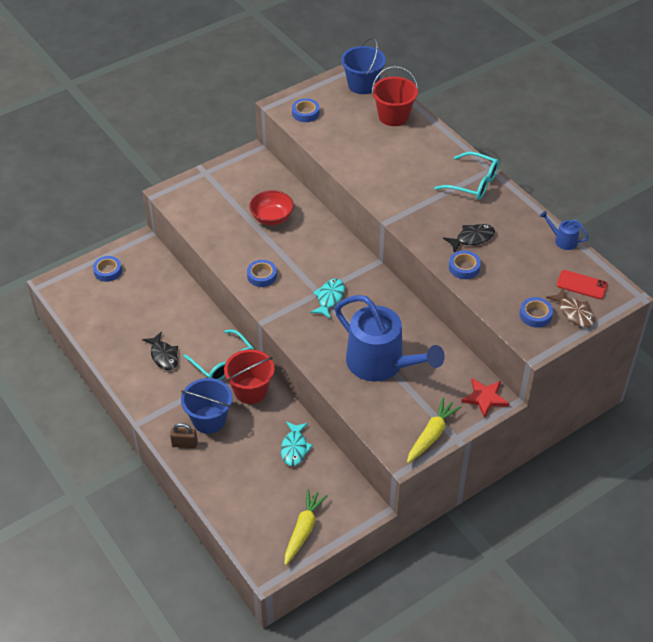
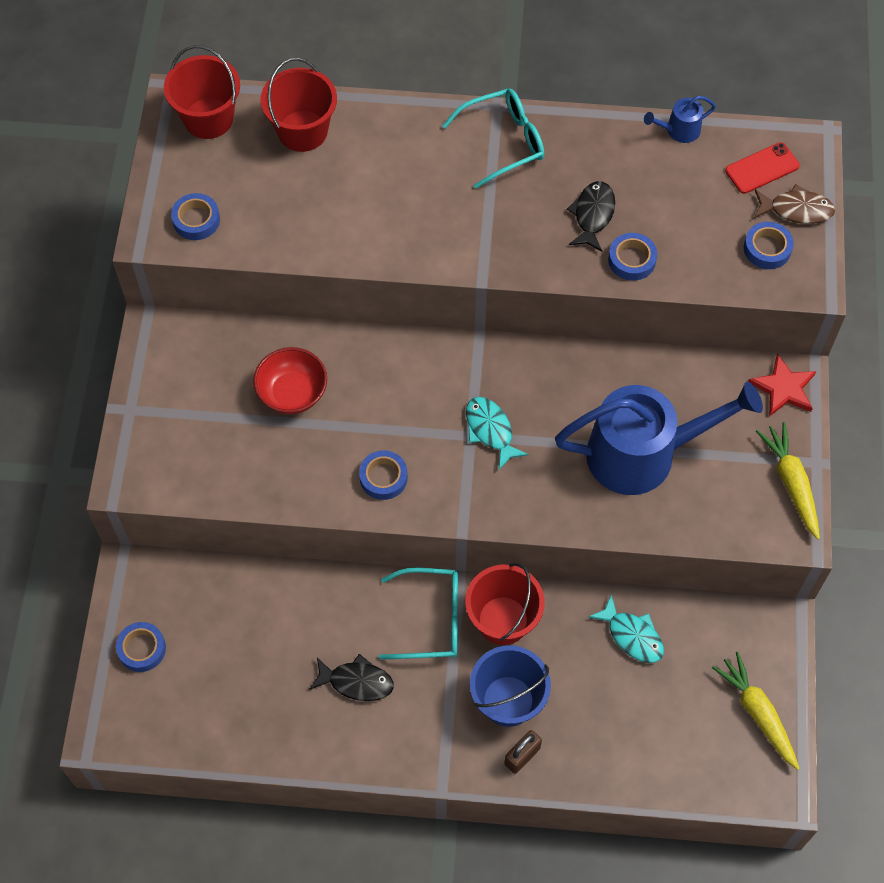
camera: 50 degrees left, 15 degrees up
blue bucket [341,38,386,94] -> red bucket [164,45,240,139]

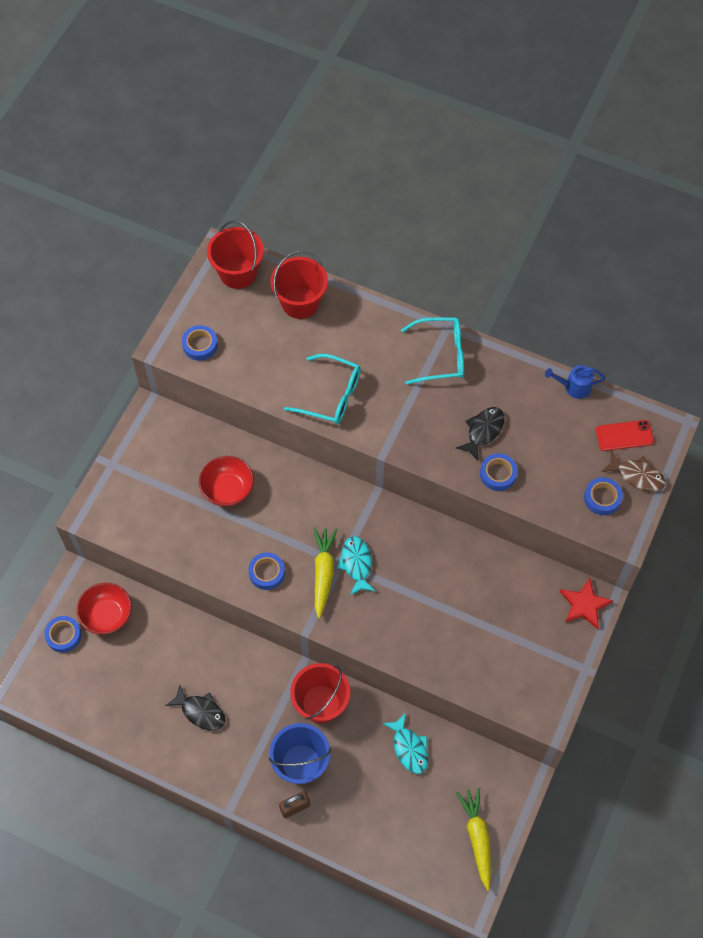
camera: 20 degrees right, 0 degrees up
turquoise glasses [379,568,458,660] -> turquoise glasses moved to [284,354,361,424]
blue watering can [555,382,763,495] -> none
yellow carrot [756,422,820,540] -> yellow carrot moved to [314,527,337,619]
none -> red bowl [77,583,132,635]

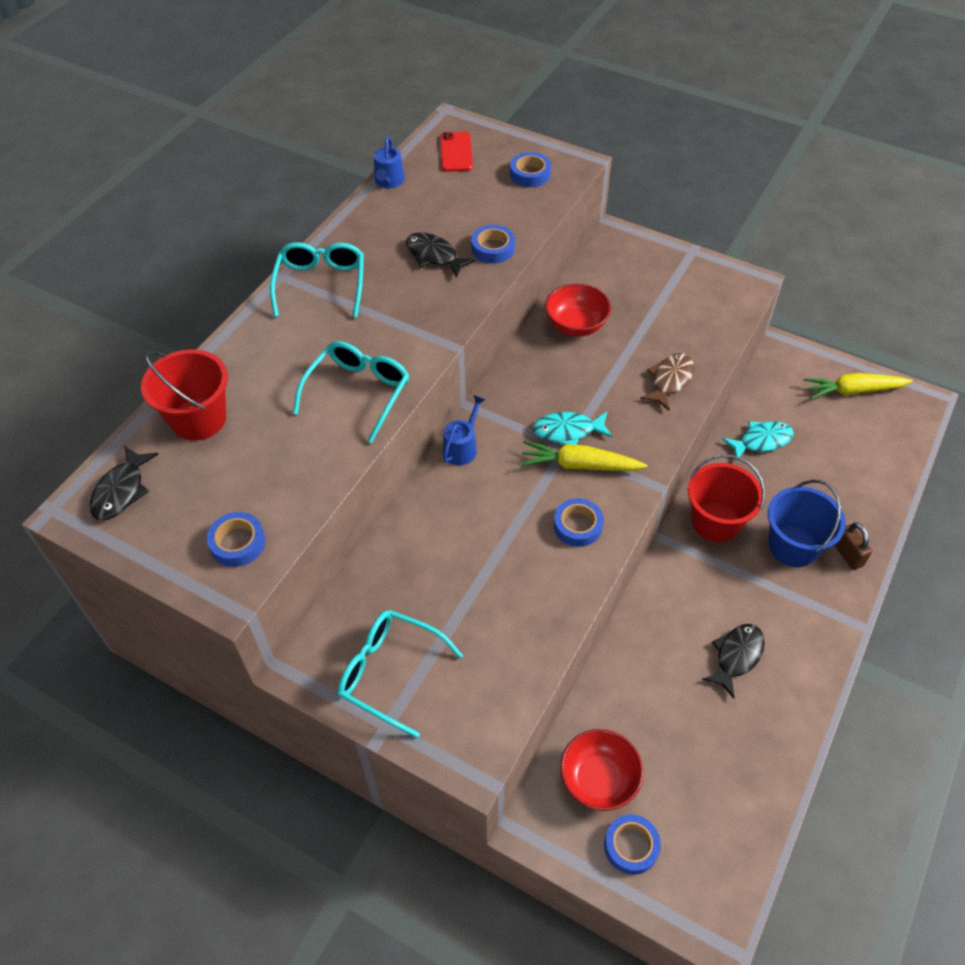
camera: 85 degrees left, 10 degrees down
red bowl [199,456,254,507] -> red bowl moved to [545,284,611,336]
red bucket [207,221,264,289] -> black fish [90,446,158,520]
red star [560,578,614,629] -> none
brown fish [601,451,666,491] -> brown fish moved to [640,353,694,411]
none -> turquoise glasses [338,610,463,738]
none -> blue watering can [443,395,485,465]

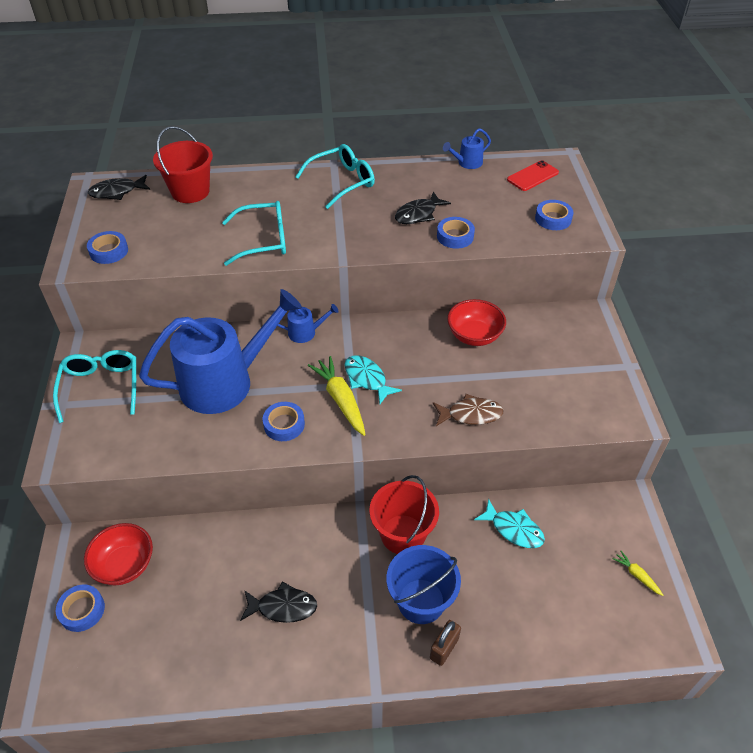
camera: 55 degrees right, 5 degrees down
black fish [406,232,476,278] -> black fish turned 135 degrees counterclockwise [395,191,451,224]
yellow carrot [804,373,913,399] -> yellow carrot [612,551,663,596], size x0.50
none -> blue watering can [139,289,302,414]

